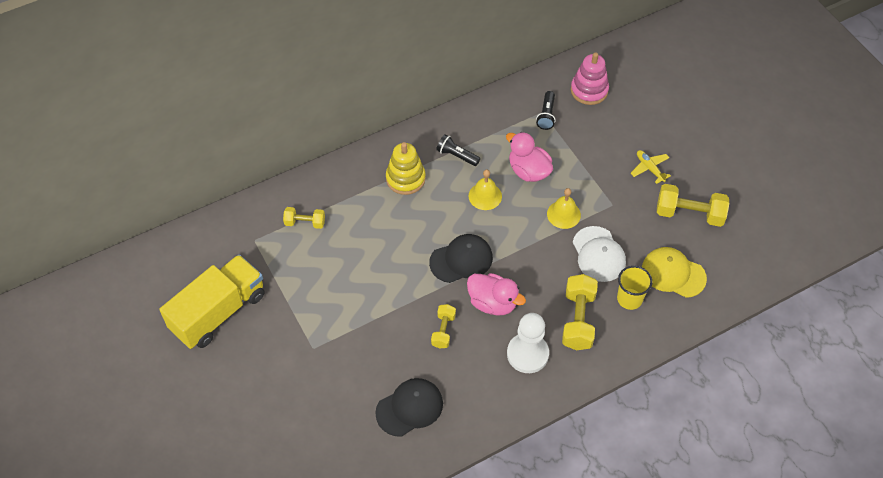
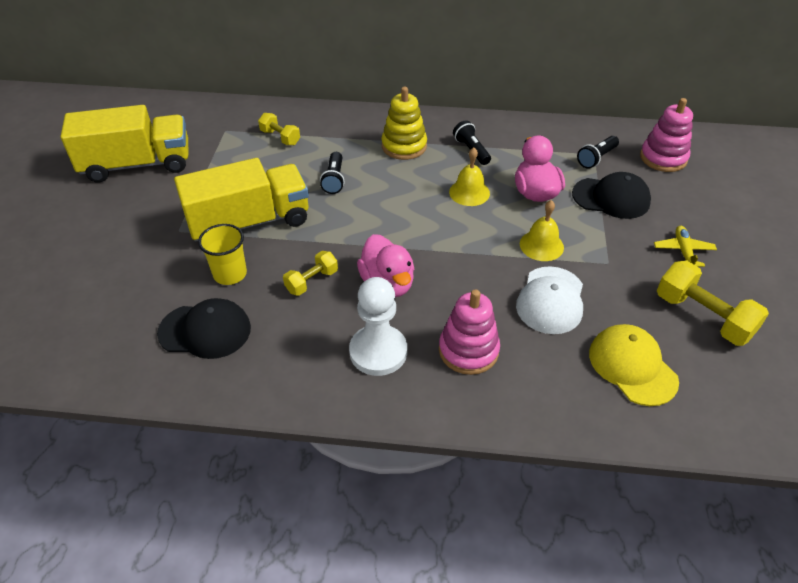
camera: 35 degrees right, 10 degrees down
black cap [429,234,493,283] -> black cap moved to [572,172,651,219]
yellow dumbbell [562,274,598,350] -> pink stacking toy [439,289,500,375]
yellow cup [617,266,653,310] -> yellow cup moved to [198,224,247,285]
none -> yellow truck [174,158,309,241]
none -> black flashlight [320,152,345,194]

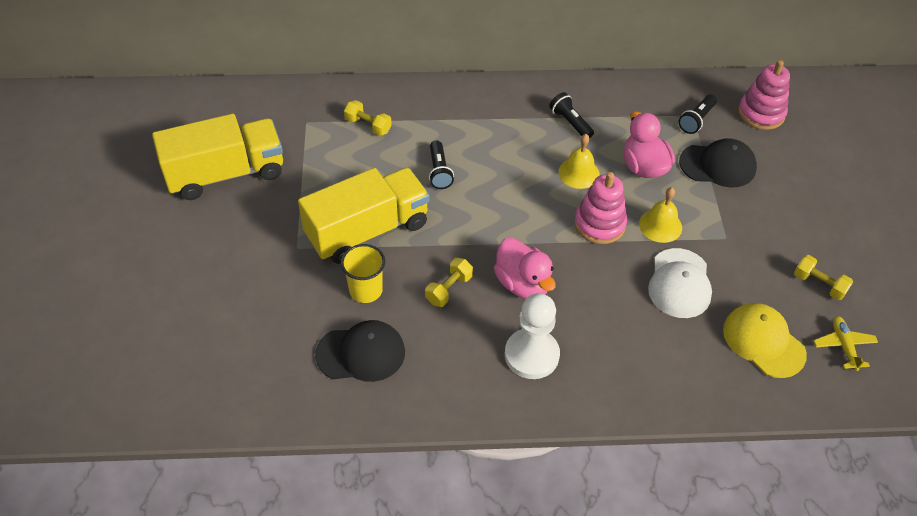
camera: 10 degrees left, 5 degrees up
yellow stacking toy [382,87,427,160] -> none
pink stacking toy [439,289,500,375] -> pink stacking toy moved to [574,172,627,244]
yellow plane [654,226,717,267] -> yellow plane moved to [813,316,878,371]
yellow dumbbell [657,261,769,346] -> yellow dumbbell [794,255,853,300], size x0.58

